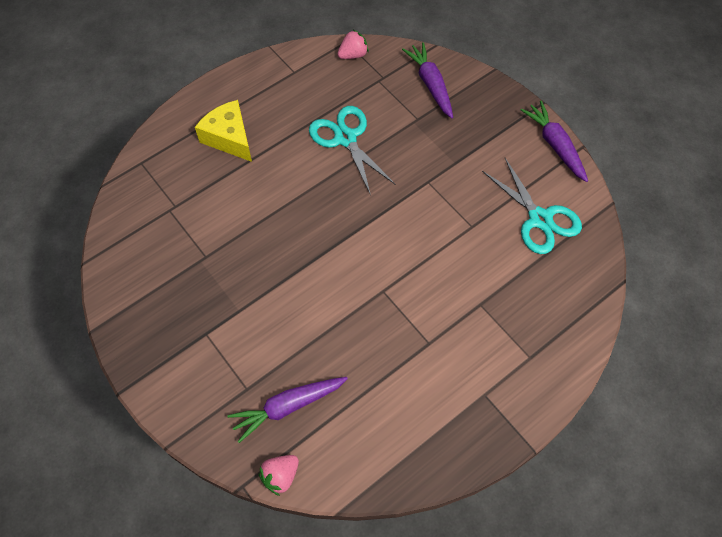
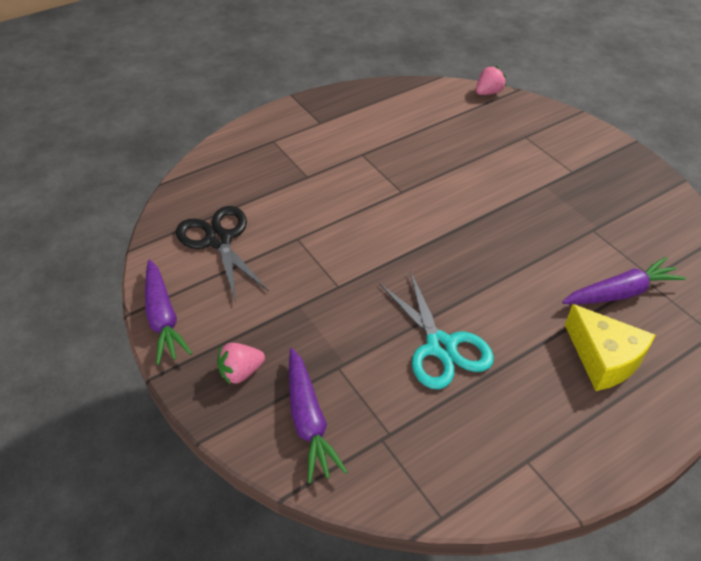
camera: 175 degrees left, 15 degrees down
purple carrot [227,377,348,443] -> purple carrot moved to [562,257,686,304]
pink strawberry [338,30,369,59] -> pink strawberry moved to [217,343,265,385]
turquoise scissors [482,158,582,254] -> black scissors [176,206,269,303]

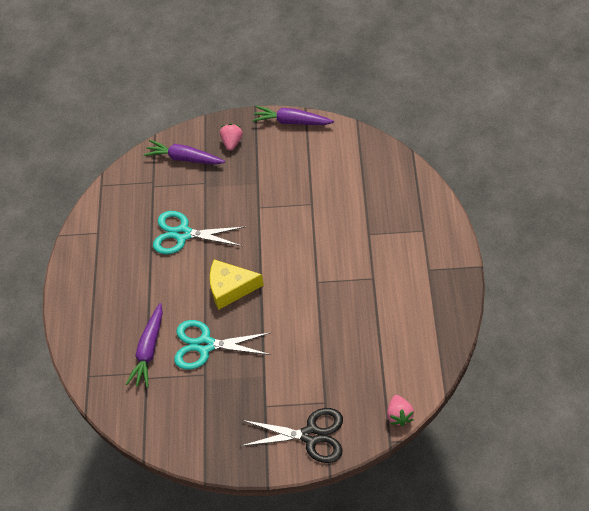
camera: 125 degrees right, 10 degrees up
black scissors [176,206,269,303] -> black scissors moved to [241,408,343,463]
yellow cheese [565,304,655,391] -> yellow cheese moved to [210,259,264,310]
none -> turquoise scissors [174,320,271,370]

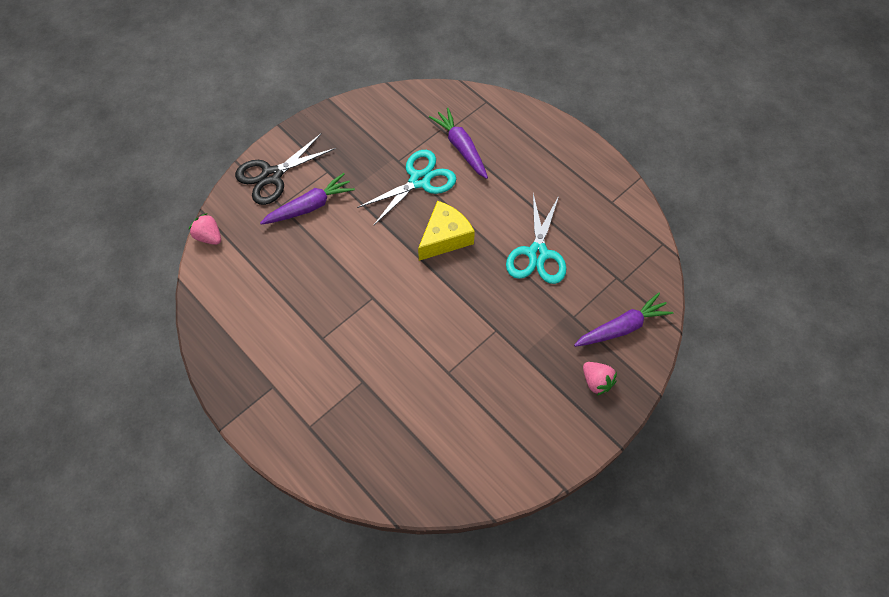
camera: 135 degrees right, 5 degrees up
turquoise scissors [153,211,244,254] -> turquoise scissors turned 135 degrees clockwise [506,194,567,284]
purple carrot [252,106,334,125] -> purple carrot moved to [260,173,355,225]

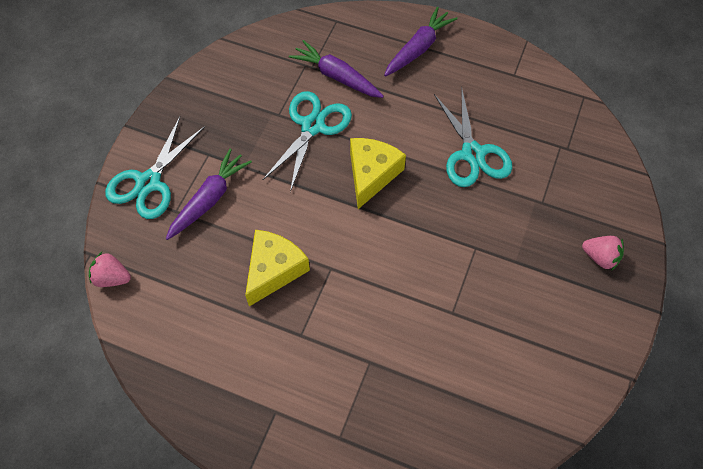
camera: 25 degrees left, 0 degrees up
black scissors [235,133,336,205] -> turquoise scissors [105,117,205,219]
purple carrot [574,293,673,347] -> purple carrot moved to [384,7,458,77]
none -> yellow cheese [245,230,310,306]

